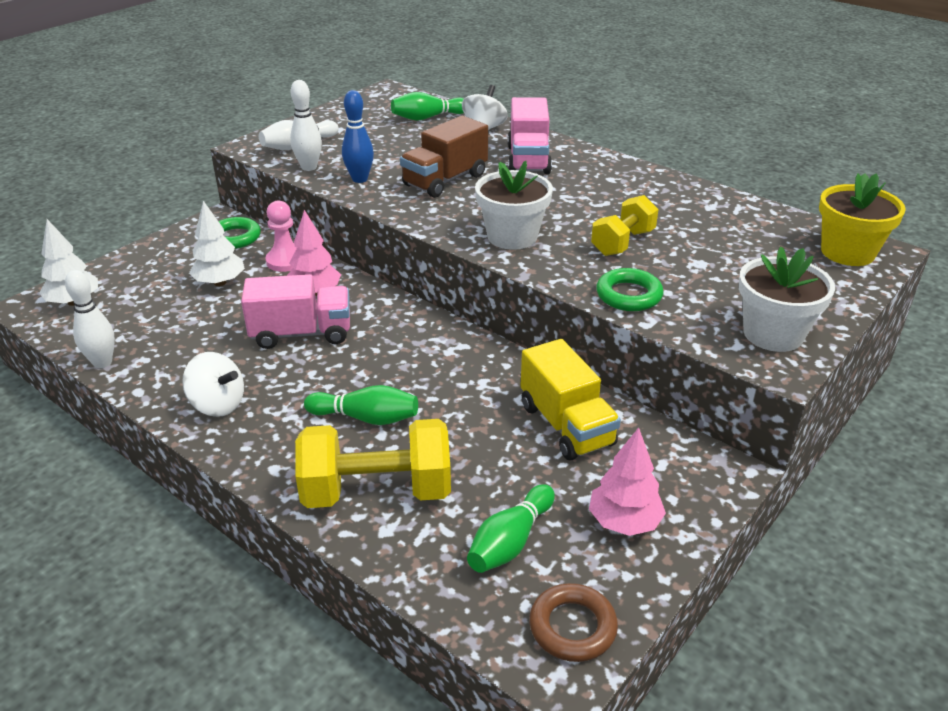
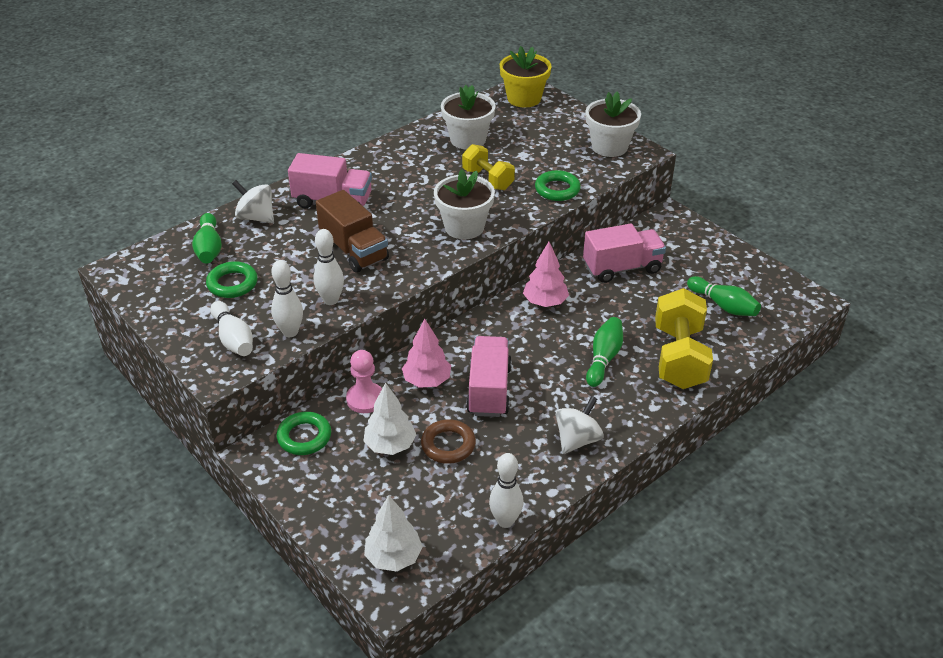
camera: 80 degrees left, 5 degrees up
blue bowling pin [342,90,374,183] -> white bowling pin [313,229,344,305]
yellow truck [521,339,621,460] -> pink truck [583,224,666,283]
brown ring [529,583,618,662] -> brown ring moved to [421,419,476,464]
pink tree [589,428,666,536] -> pink tree moved to [523,242,569,307]
none -> green ring [206,261,258,298]
none -> white flower pot [441,85,496,150]

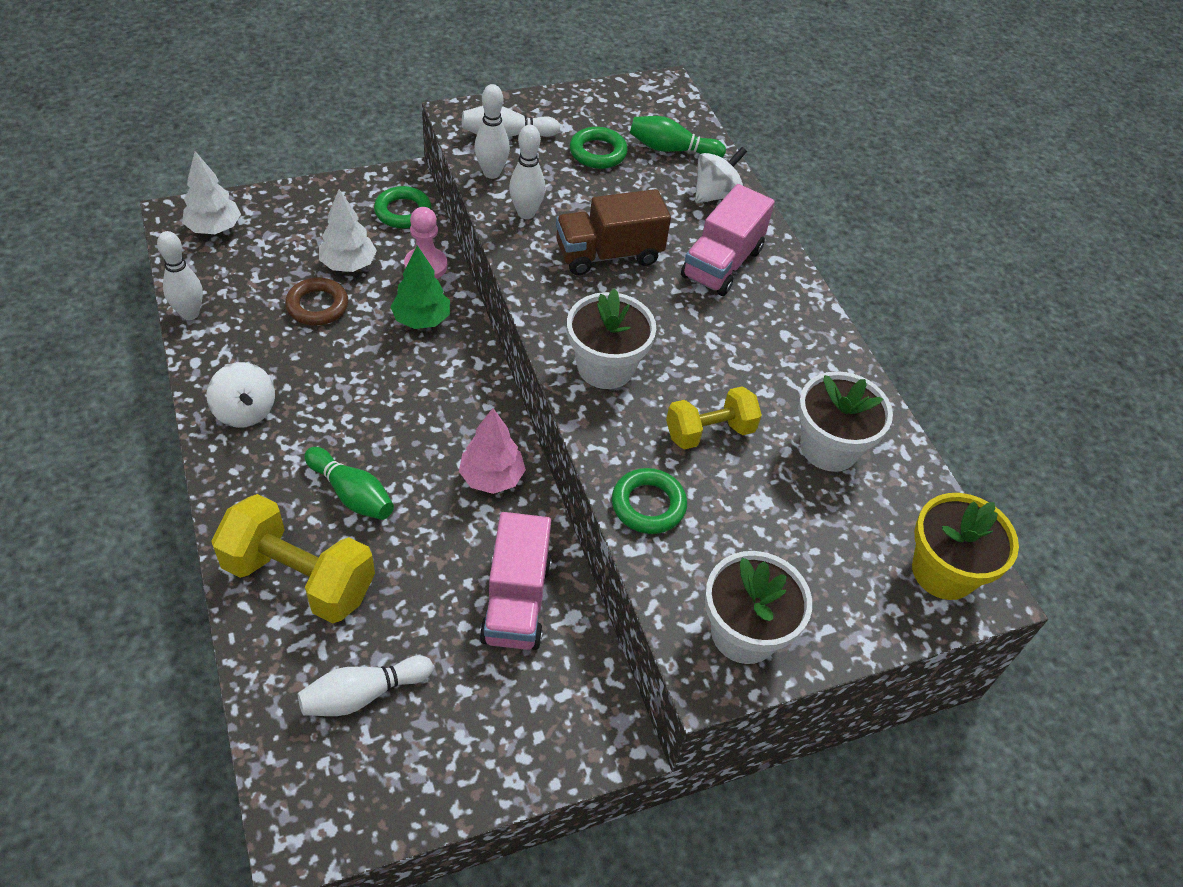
camera: 105 degrees right, 10 degrees up
pink tree [402,319,451,388] -> green tree [390,245,450,329]
pink truck [466,336,512,417] -> none
green bowling pin [687,276,761,316] -> white bowling pin [298,656,433,716]

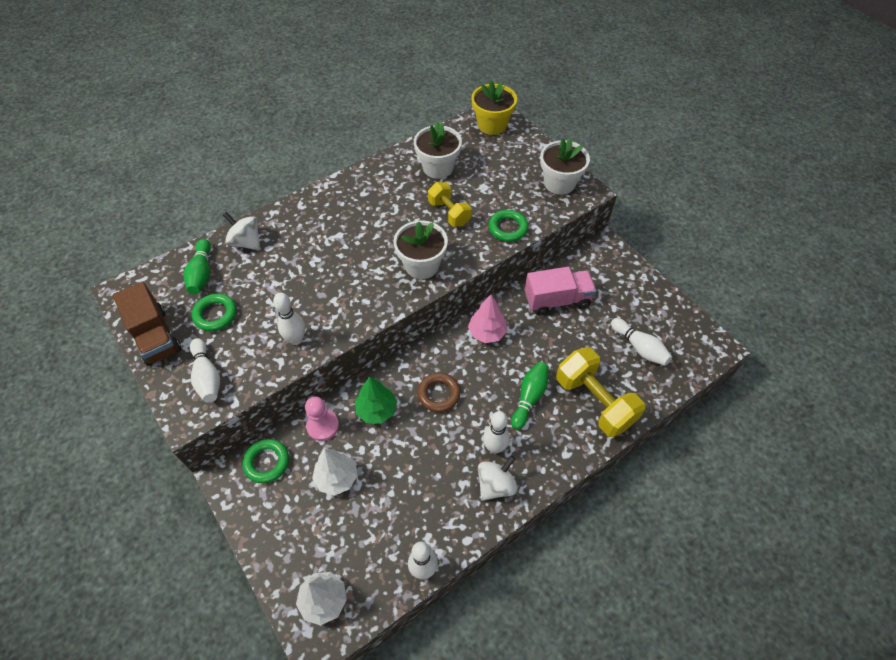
camera: 100 degrees left, 5 degrees up
yellow dumbbell [211,494,375,624] -> yellow dumbbell turned 45 degrees counterclockwise [556,347,645,437]
brown ring [285,278,348,326] -> brown ring moved to [417,373,461,412]
white bowling pin [474,84,510,179] -> white bowling pin moved to [483,411,510,454]
brown truck [556,189,671,275] -> brown truck moved to [113,282,181,366]
pink truck [681,184,775,296] -> none

